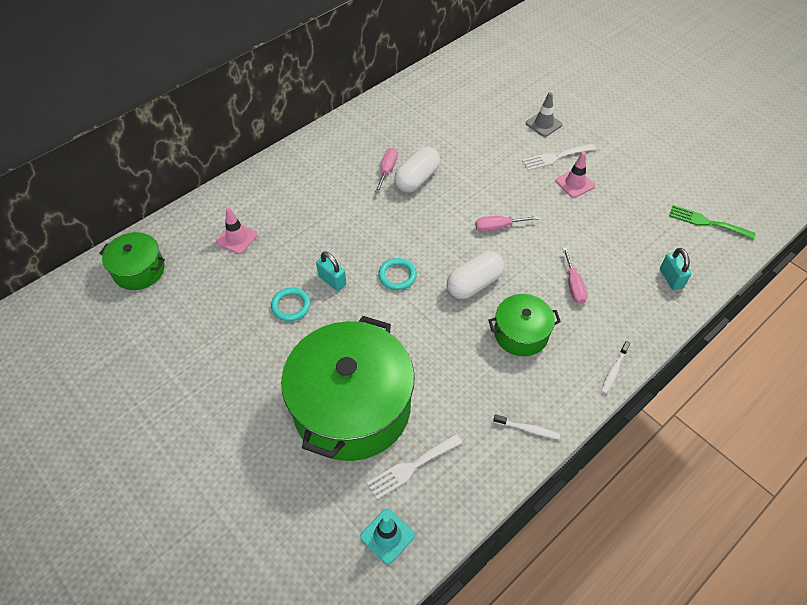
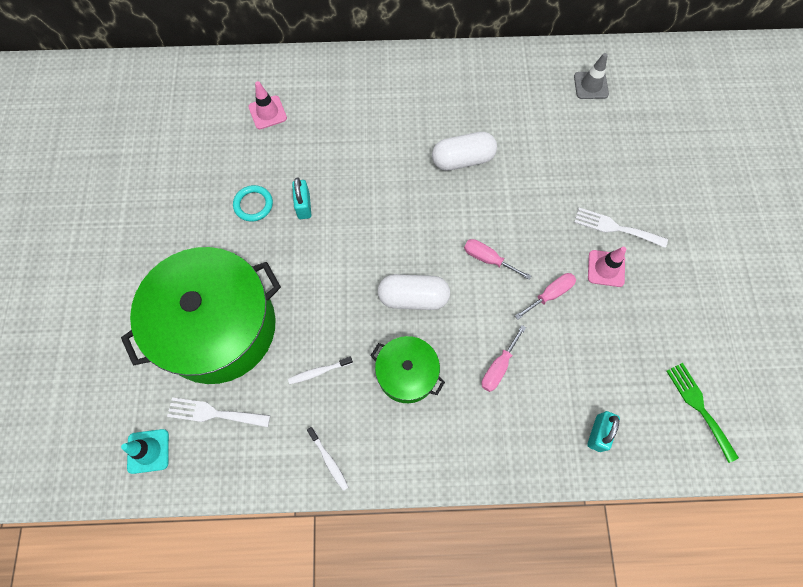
camera: 40 degrees right, 15 degrees up
green pot [99,232,165,290] -> none
pink screwdriver [375,148,398,193] -> pink screwdriver moved to [515,273,576,320]
turquoise ring [378,258,417,290] -> none
grey traffic cone [526,92,562,137] -> grey traffic cone moved to [574,53,609,99]
white toothbrush [601,341,630,394] -> white toothbrush moved to [288,357,353,384]

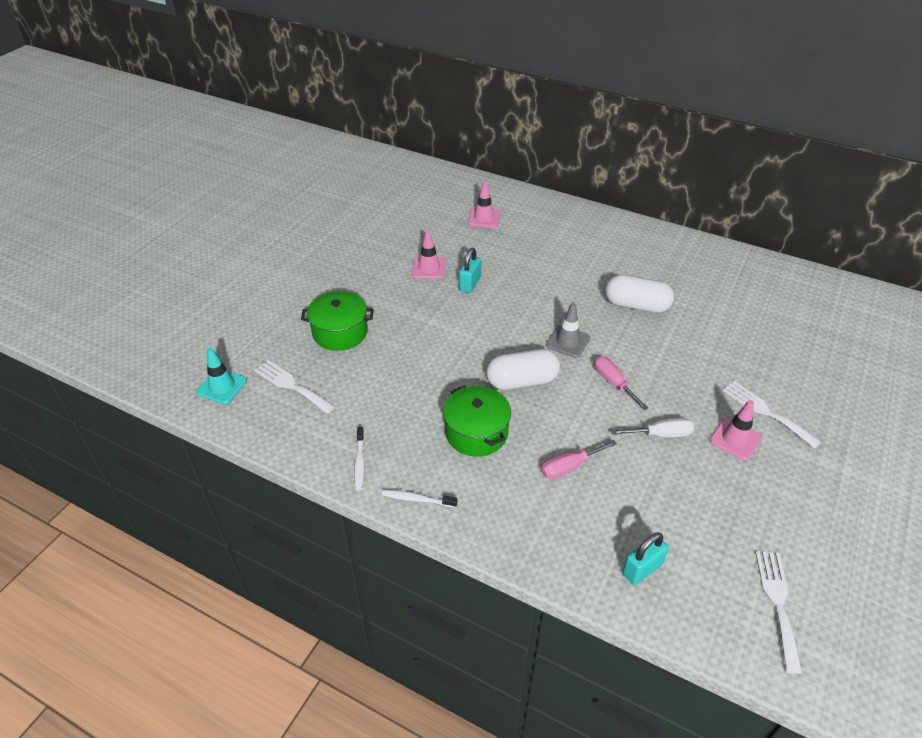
camera: 30 degrees right, 25 degrees down
green pot [121,247,281,384] -> green pot [301,291,374,351], size x0.50
turquoise ring [233,185,273,222] -> pink traffic cone [412,230,446,279]
white toothbrush [288,357,353,384] -> white toothbrush moved to [382,490,457,508]
white capsule [378,274,450,310] -> white capsule turned 45 degrees counterclockwise [486,349,560,390]
pink screwdriver [515,273,576,320] -> white screwdriver [611,418,694,437]
grey traffic cone [574,53,609,99] -> grey traffic cone moved to [546,303,590,358]
green fork [666,363,739,463] -> white fork [755,551,802,674]

